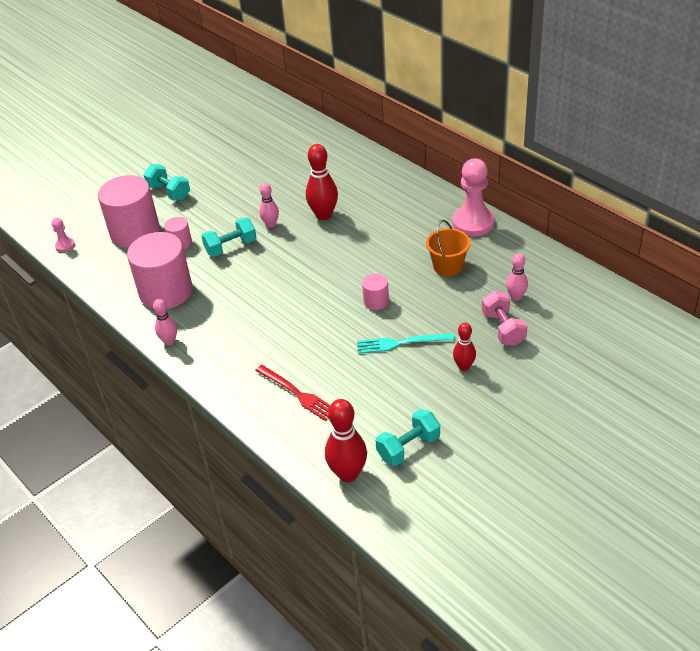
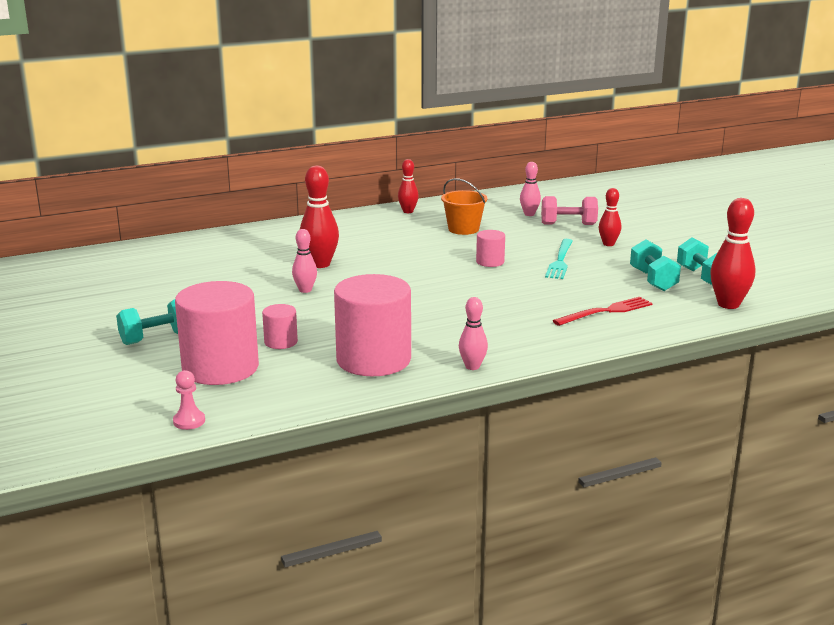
camera: 75 degrees left, 20 degrees down
turquoise dumbbell [201,217,257,257] -> turquoise dumbbell moved to [630,239,681,291]
pink pawn [452,158,495,236] -> red bowling pin [398,159,419,213]

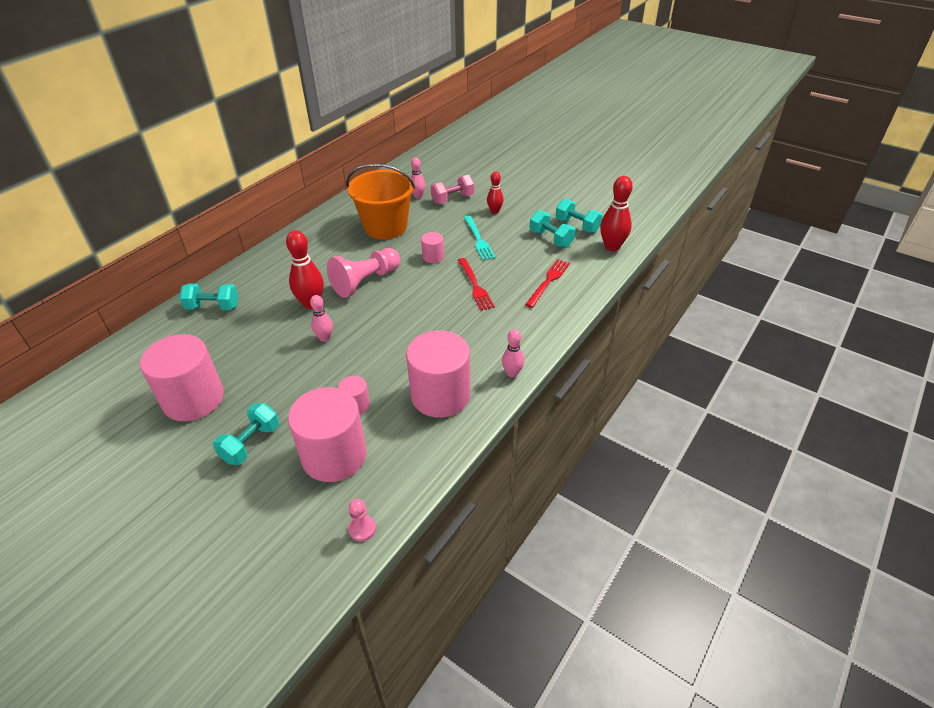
camera: 30 degrees left, 20 degrees up
red bowling pin [398,159,419,213] -> none
orange bucket [441,178,487,235] -> orange bucket [346,164,415,240], size x1.76
none -> pink cylinder [140,334,224,421]
none -> turquoise dumbbell [179,284,239,310]
none -> pink pawn [327,248,400,298]
none -> red fork [458,258,495,311]

